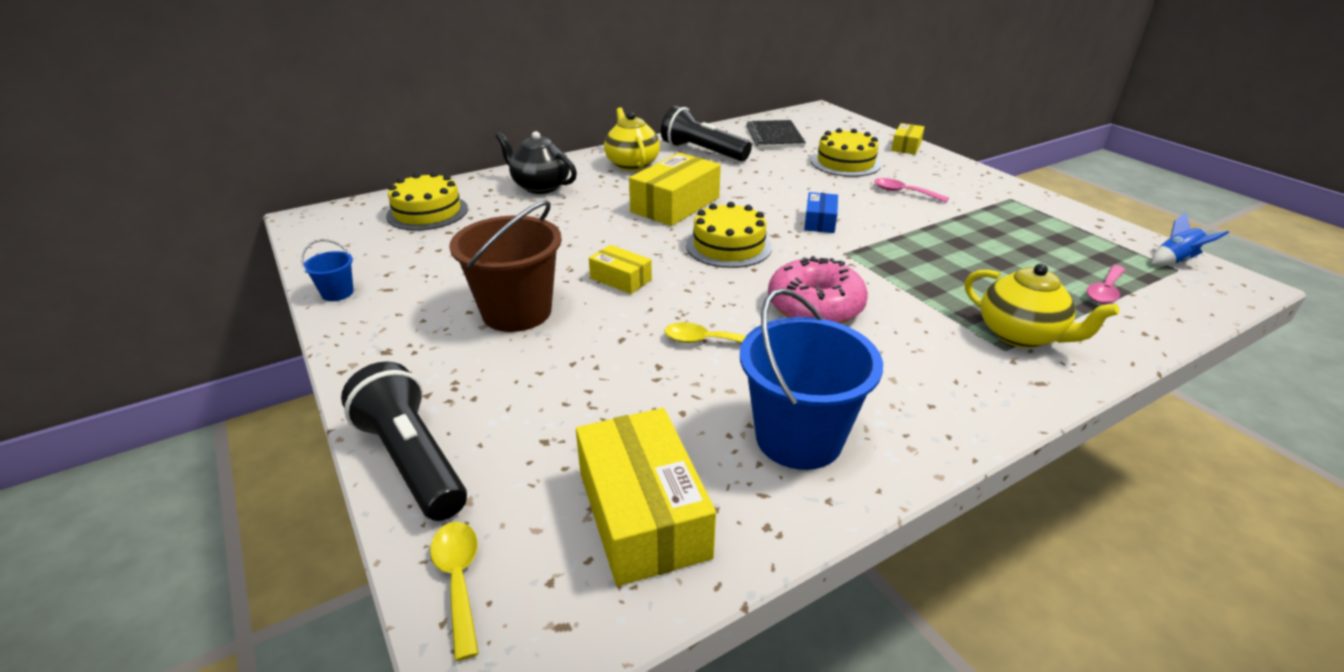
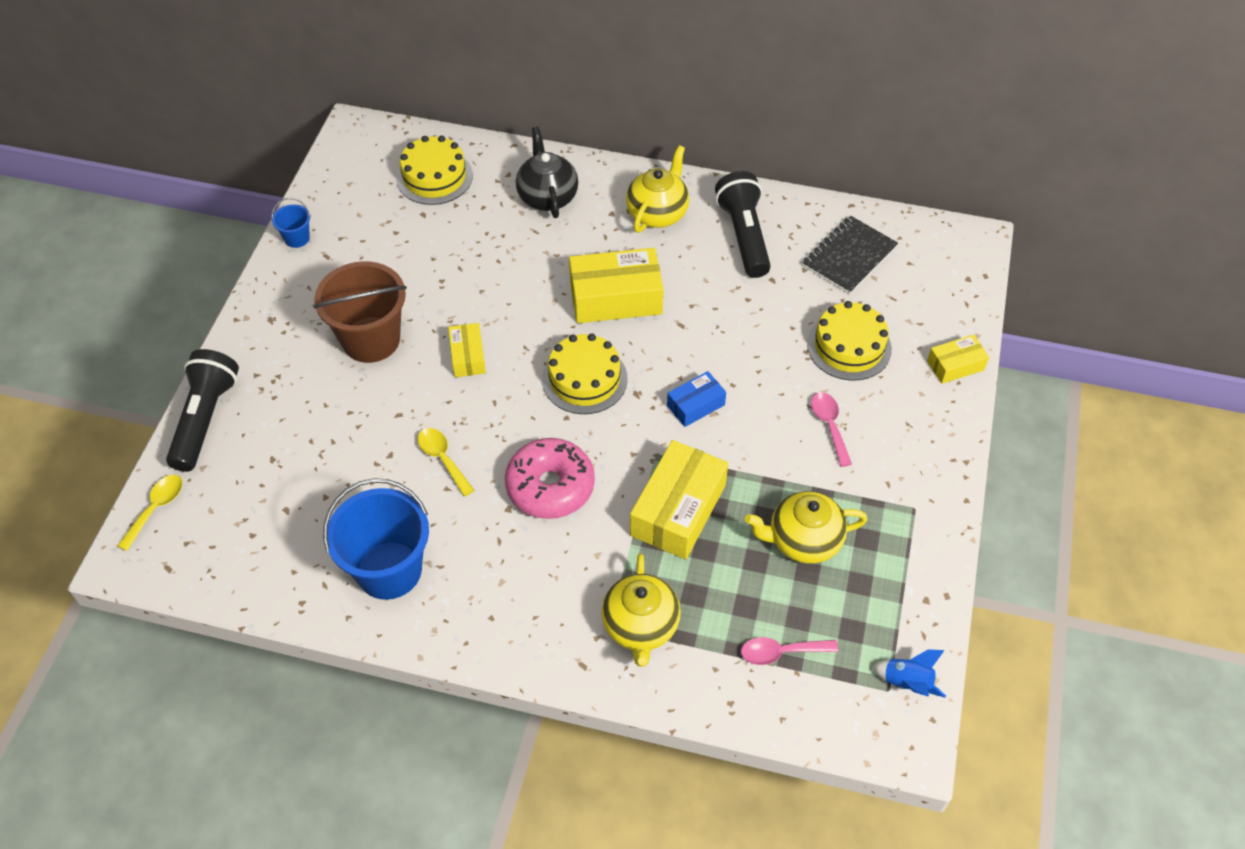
camera: 45 degrees right, 20 degrees up
yellow box [576,408,716,586] -> yellow box moved to [630,440,728,560]
none -> yellow teapot [745,491,868,564]

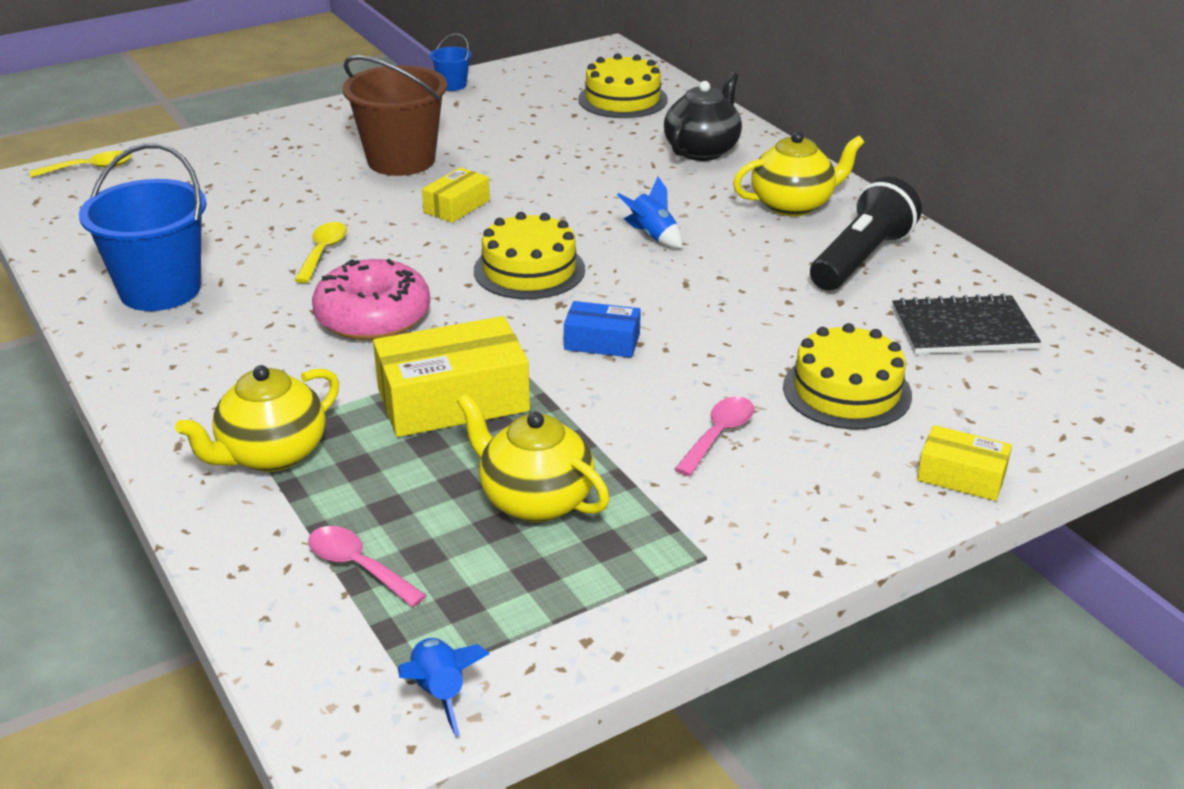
camera: 45 degrees right, 20 degrees down
black flashlight [166,349,239,472] -> none
yellow box [569,248,664,323] -> blue rocket [617,177,683,248]

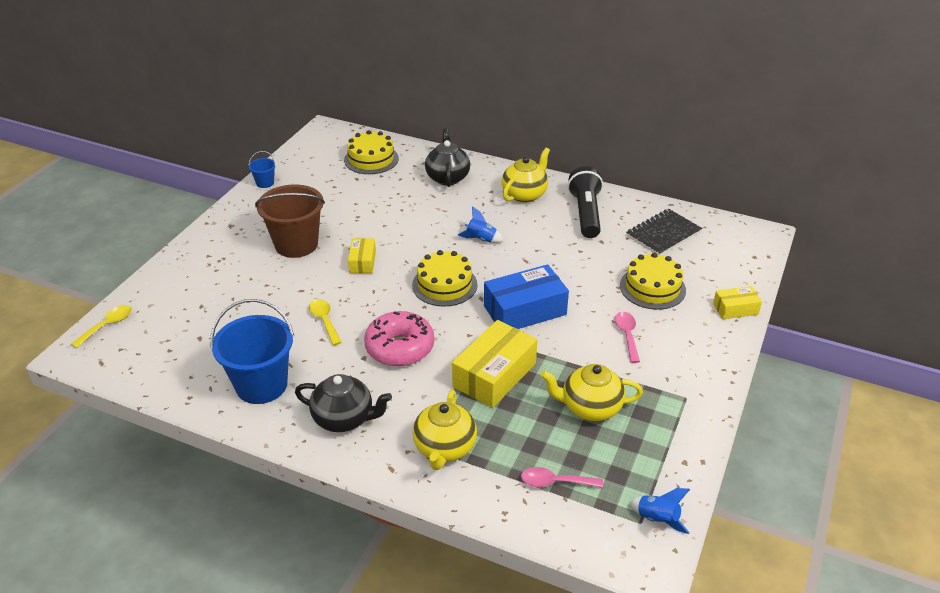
camera: 35 degrees left, 5 degrees up
blue box [564,301,641,358] -> blue box [484,264,569,329], size x1.84
none -> black teapot [295,374,392,432]

